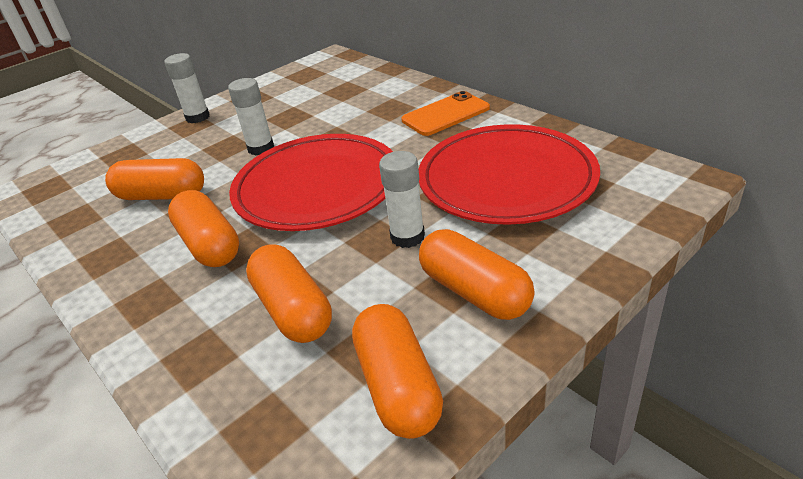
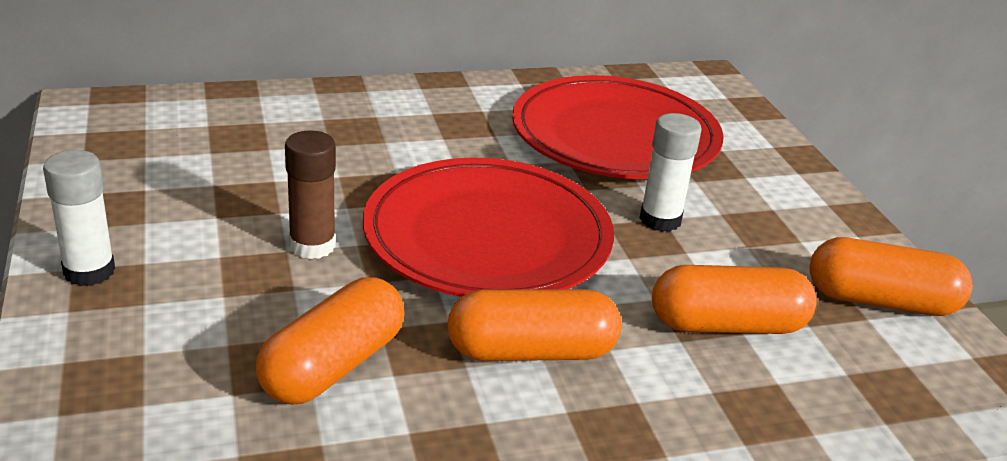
camera: 70 degrees left, 5 degrees down
white glue stick [228,78,274,156] -> brown glue stick [285,130,336,259]
orange phone [401,91,490,136] -> none
orange capsule [419,229,535,320] -> none

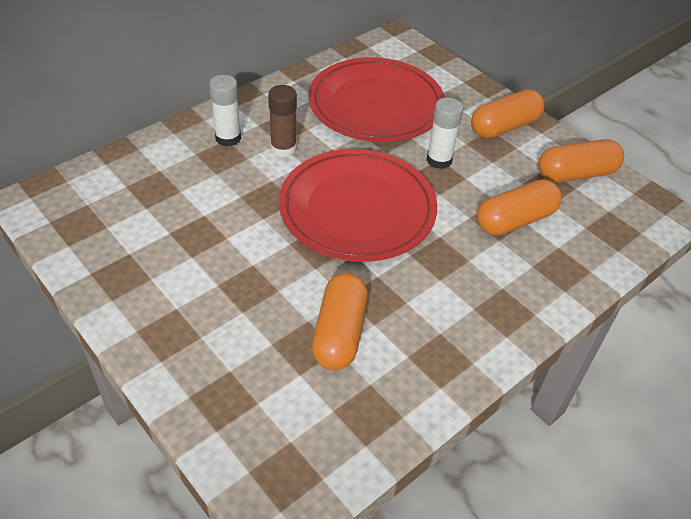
camera: 25 degrees left, 15 degrees up
white glue stick [43,150,115,286] -> white glue stick moved to [209,75,241,147]
brown glue stick [285,130,336,259] -> brown glue stick moved to [268,85,297,157]
orange capsule [447,289,622,361] -> orange capsule moved to [471,89,544,139]

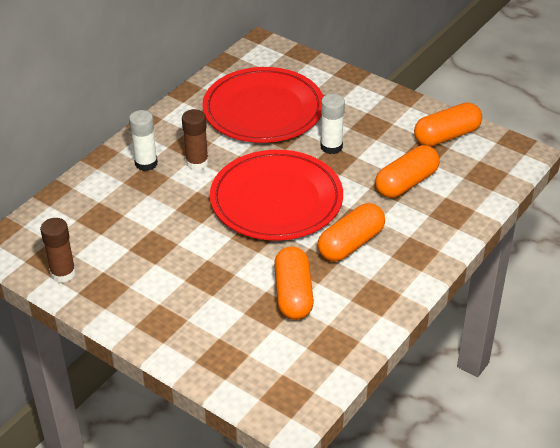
camera: 10 degrees left, 5 degrees down
orange capsule [471,89,544,139] -> orange capsule moved to [318,203,385,262]
none -> brown glue stick [40,218,76,283]

